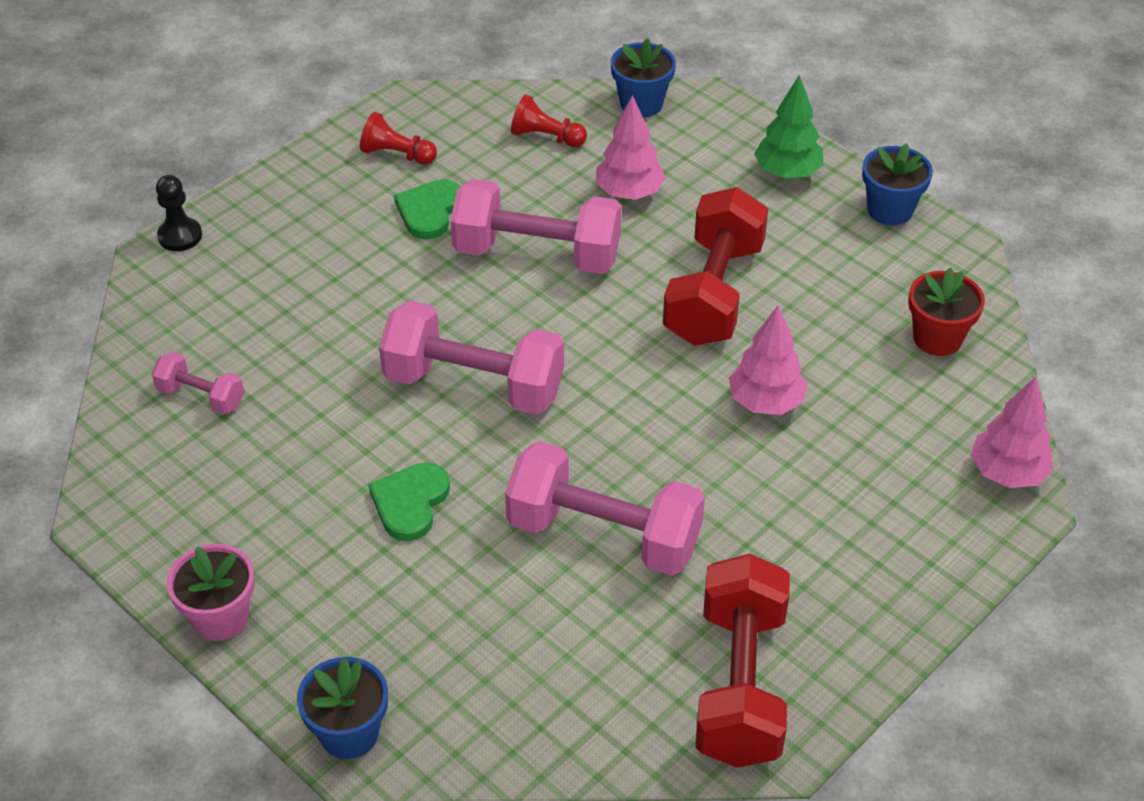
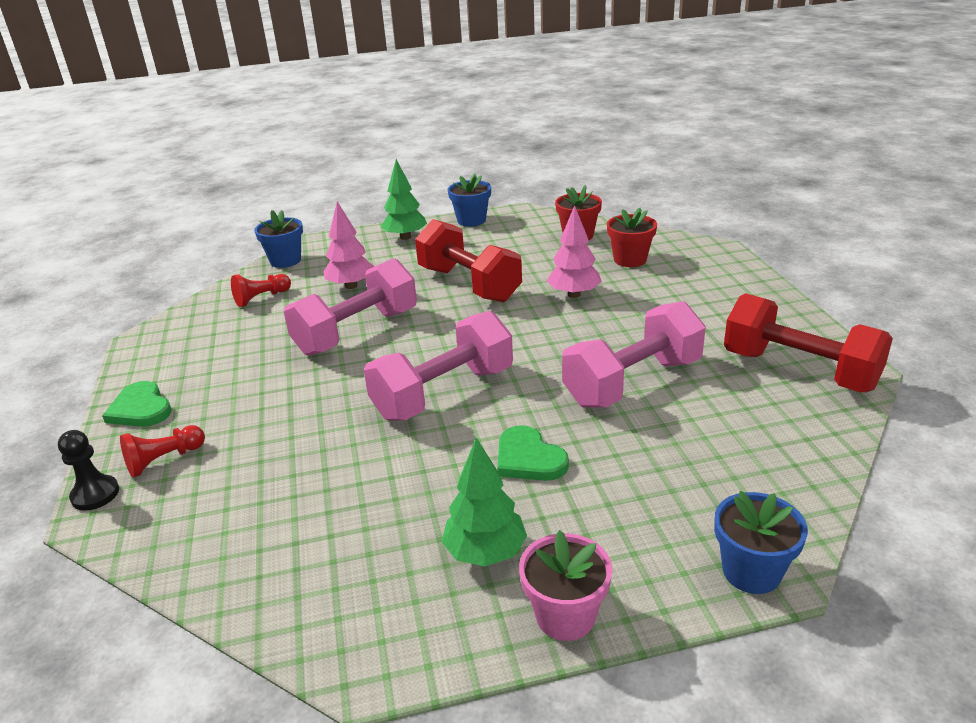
camera: 55 degrees left, 15 degrees down
pink dumbbell [152,352,244,415] -> none
red pawn [360,112,437,165] -> red pawn moved to [120,425,205,477]
green heart [394,179,461,239] -> green heart moved to [102,381,172,427]
pink tree [971,377,1054,488] -> none
none -> green tree [441,438,527,566]
none -> red flower pot [607,208,657,267]

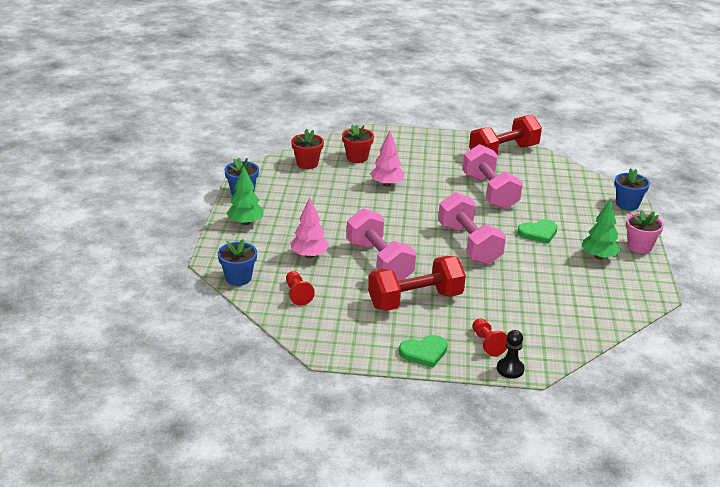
camera: 75 degrees left, 0 degrees up
red dumbbell [415,219,522,302] -> red dumbbell moved to [368,256,466,311]

